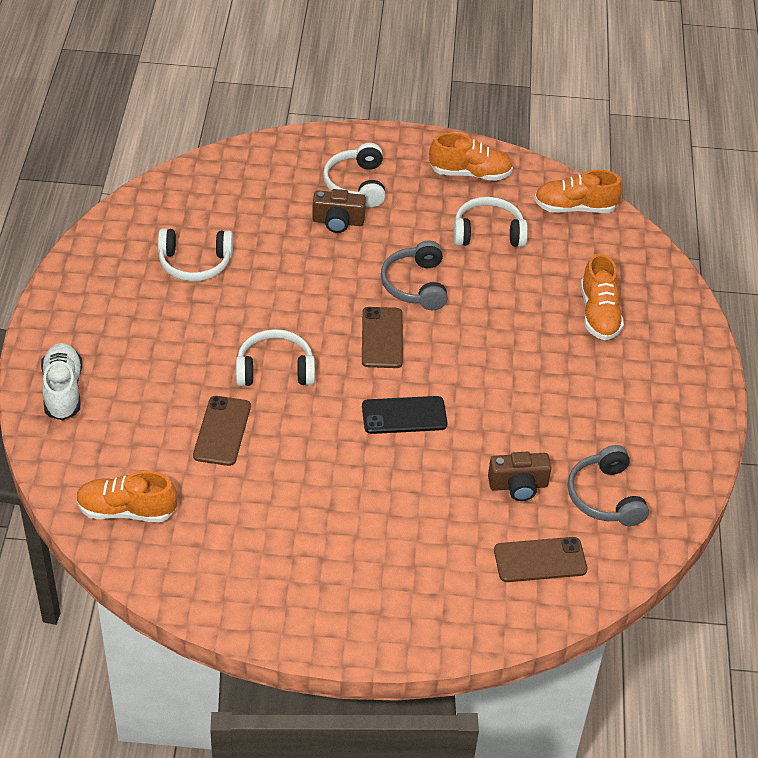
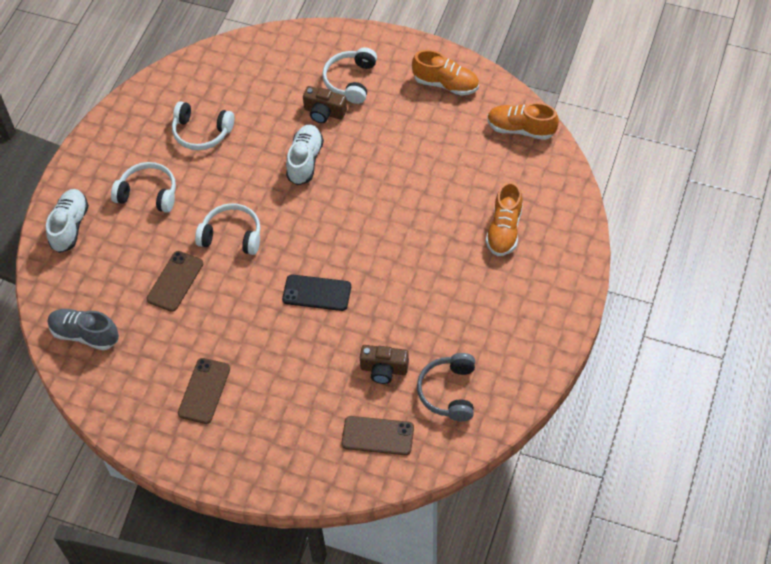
camera: 20 degrees right, 10 degrees up
orange shoe [76,471,177,522] -> grey shoe [48,309,119,350]
brown phone [362,307,403,368] -> brown phone moved to [178,358,230,424]
grey headphones [381,240,448,310] -> none
white headphones [453,197,528,247] -> white headphones moved to [111,162,176,213]
none -> white shoe [286,125,324,185]

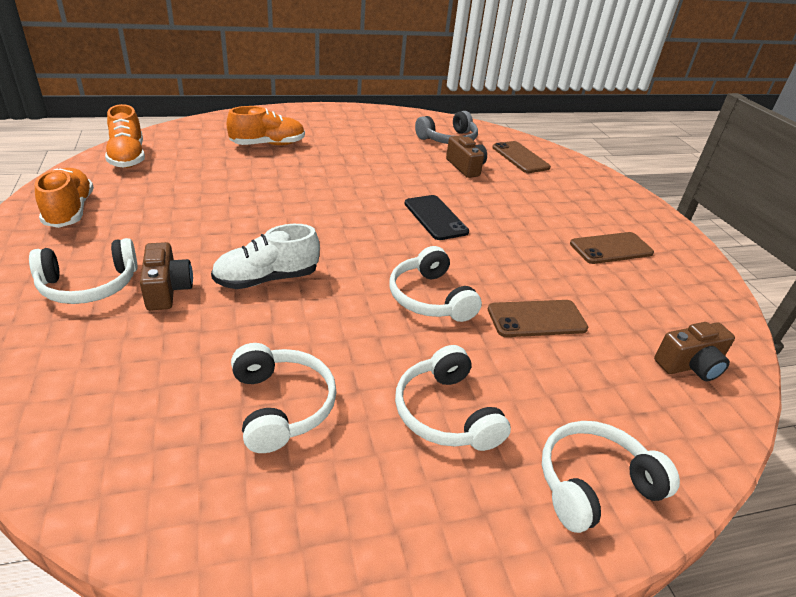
camera: 130 degrees left, 20 degrees down
white shoe [46,189,89,253] -> white headphones [542,421,680,533]
grey shoe [48,309,119,350] -> brown camera [654,322,735,381]

